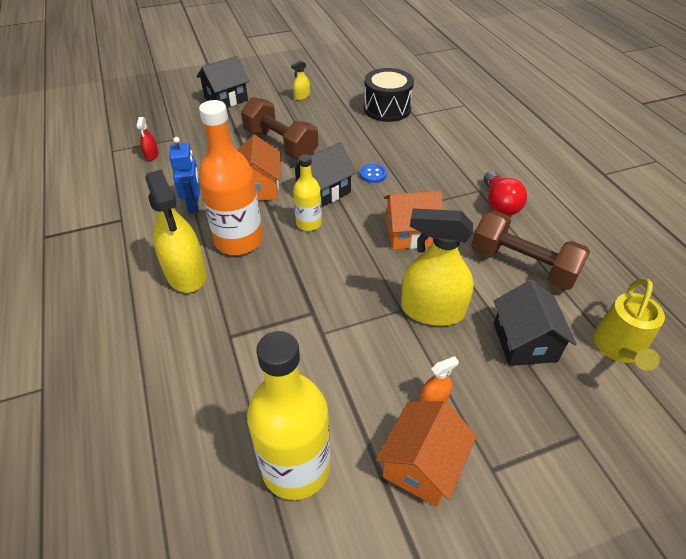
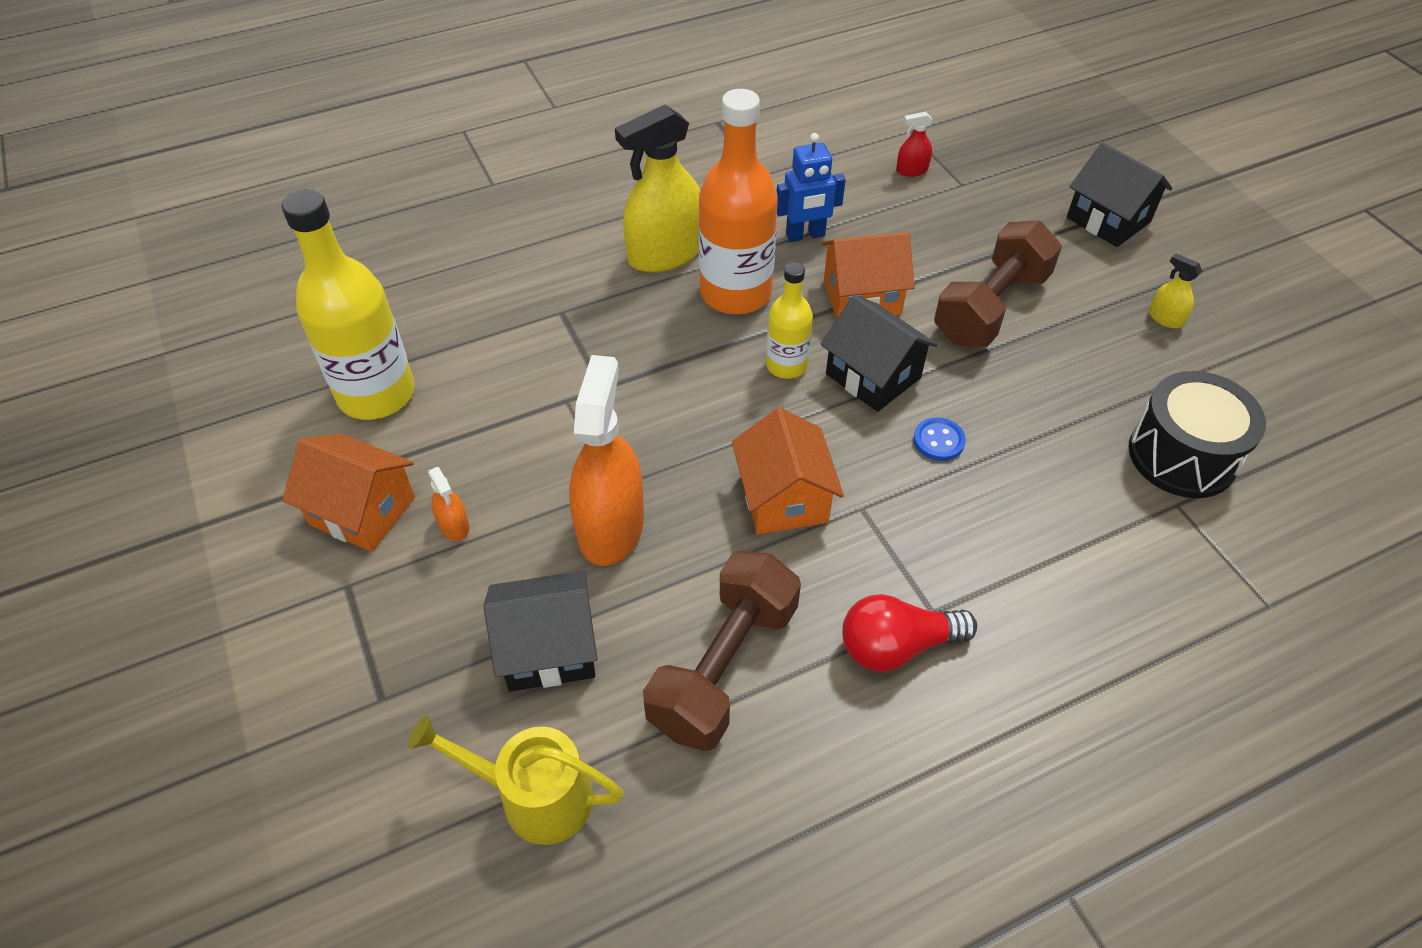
camera: 85 degrees right, 5 degrees up
yellow spray bottle [401,208,474,326] -> orange spray bottle [569,355,644,566]

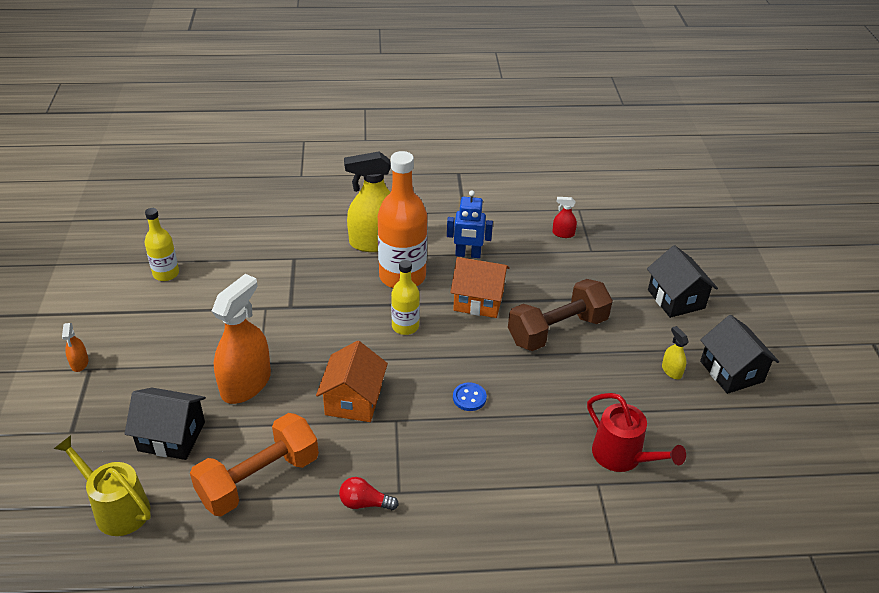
camera: 20 degrees right, 10 degrees down
yellow bottle [282,189,415,420] -> yellow bottle [145,208,179,281], size x0.55
orange house [282,433,415,552] -> none
orange spray bottle [428,467,469,541] -> orange spray bottle moved to [62,323,89,372]
brown dumbbell [643,550,801,751] -> orange dumbbell [190,413,319,516]
black house [820,295,938,412] -> black house moved to [700,315,779,394]
red light bulb [842,594,977,672] -> red light bulb [339,477,399,510], size x0.66
black drum [1129,371,1266,498] -> red watering can [587,393,686,472]

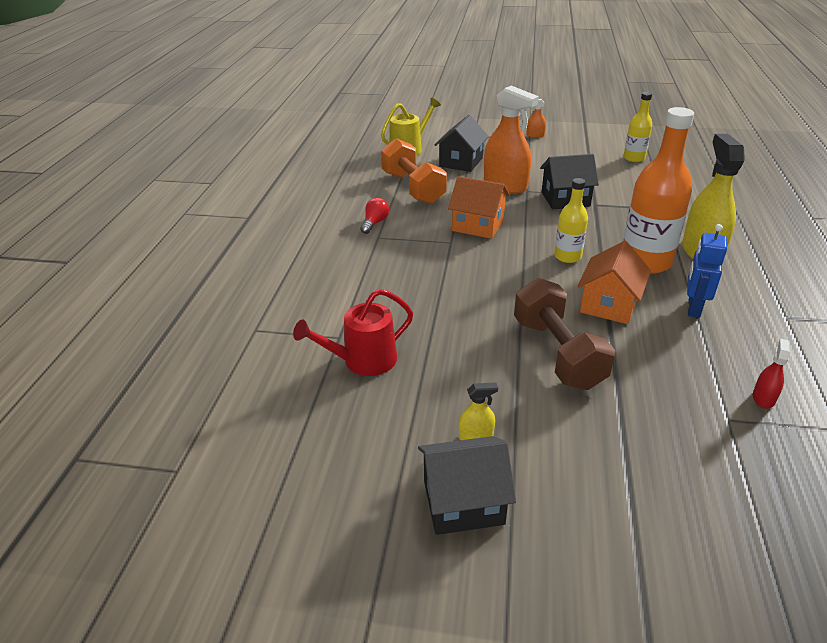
camera: 105 degrees right, 5 degrees down
blue button [453,383,487,411] -> none
black house [647,245,718,318] -> black house moved to [540,154,599,209]

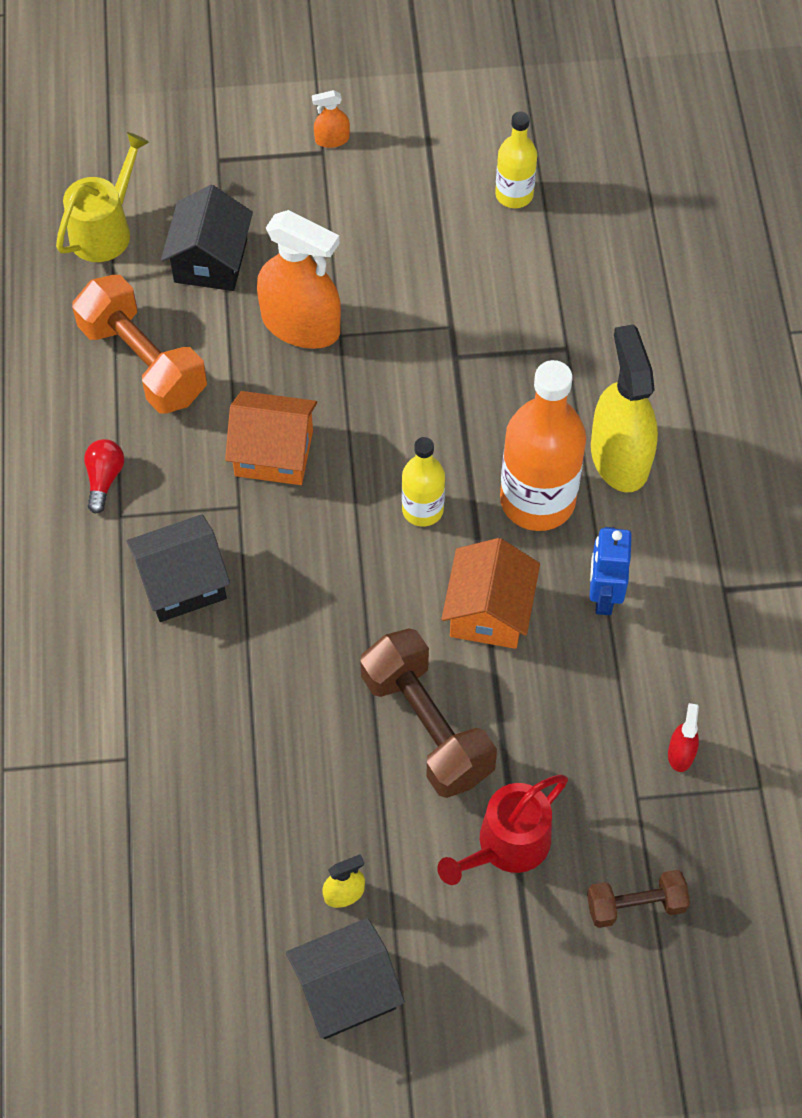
camera: 15 degrees left, 25 degrees up
red watering can [293,289,413,376] -> red watering can moved to [437,775,568,885]
black house [540,154,599,209] -> black house moved to [126,514,230,622]
none -> brown dumbbell [587,870,690,928]

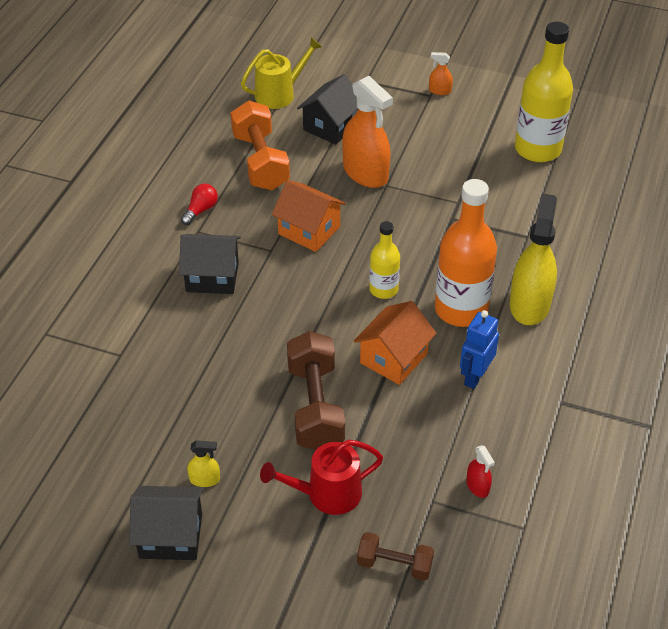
camera: 25 degrees right, 15 degrees down
yellow bottle [495,111,537,208] -> yellow bottle [515,22,573,162], size x1.82
red spray bottle [668,703,699,772] -> red spray bottle turned 120 degrees clockwise [466,445,495,498]

